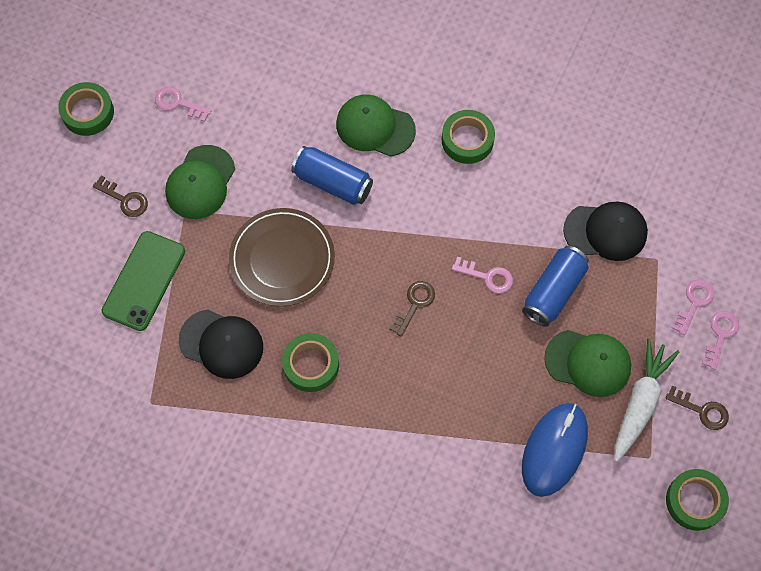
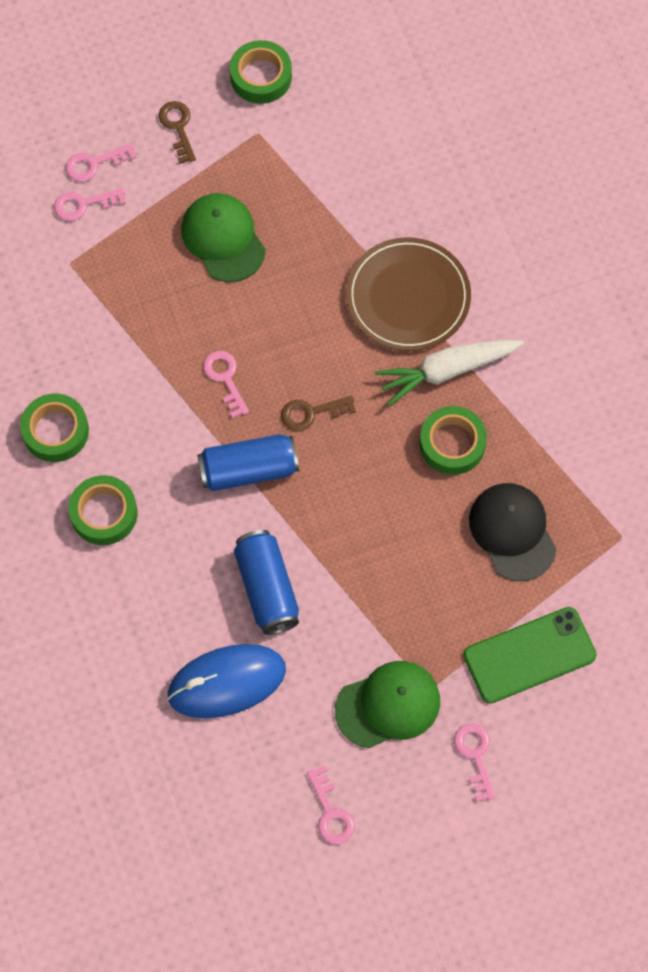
camera: 135 degrees left, 0 degrees up
green tape [58,82,114,136] -> green tape moved to [20,394,89,462]
brown key [93,176,148,217] -> pink key [454,723,496,802]
brown plate [229,208,335,307] -> brown plate moved to [346,237,471,351]
green cap [336,94,416,157] -> none
blue can [522,246,589,326] -> blue can moved to [197,434,299,491]
blue mouse [522,403,588,497] -> blue mouse moved to [167,644,286,719]
black cap [563,201,648,261] -> none
white carrot [615,338,679,462] -> white carrot moved to [375,340,524,406]

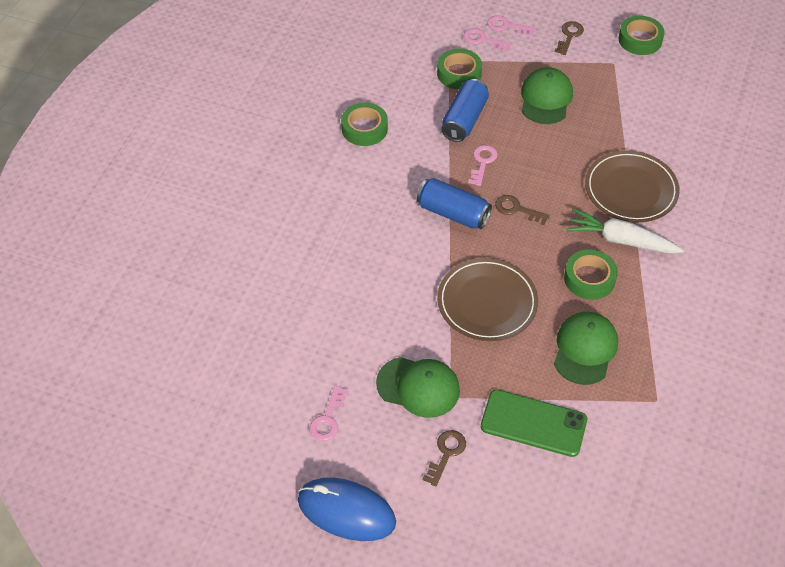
camera: 40 degrees right, 15 degrees down
green tape [68,475,138,545] -> green tape moved to [437,49,482,90]
blue mouse [167,644,286,719] -> blue mouse moved to [298,478,396,541]
blue can [234,530,299,635] -> blue can moved to [441,79,489,142]
pink key [454,723,496,802] -> brown key [423,430,466,487]
black cap [469,483,557,581] -> green cap [554,312,618,385]
none -> brown plate [437,258,538,341]

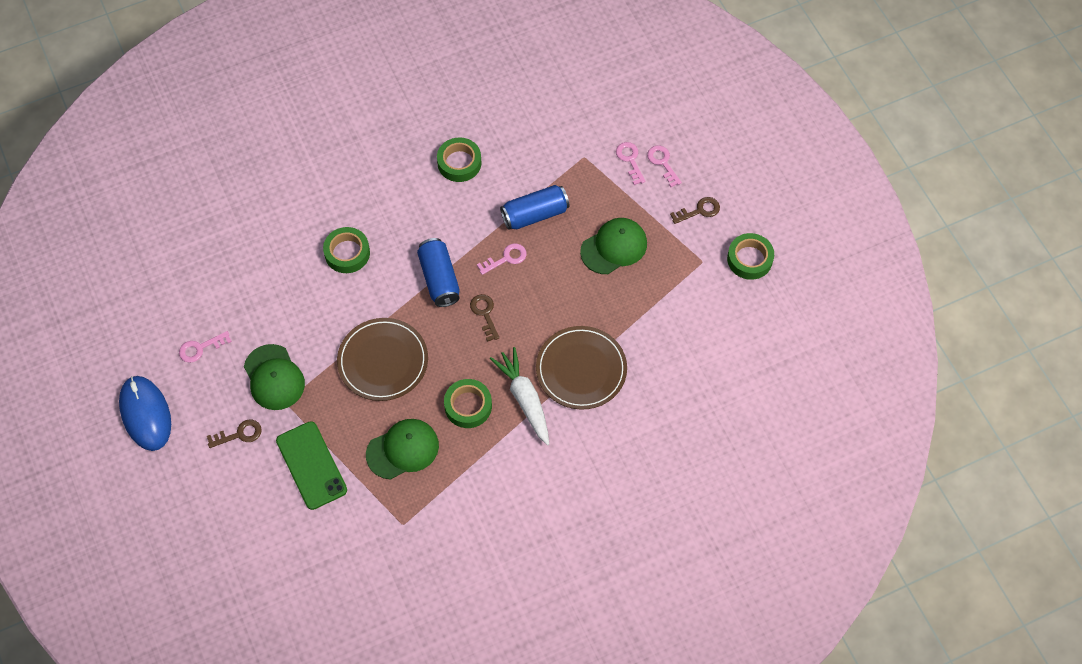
camera: 45 degrees right, 10 degrees up
green tape [437,49,482,90] -> green tape moved to [323,227,370,273]

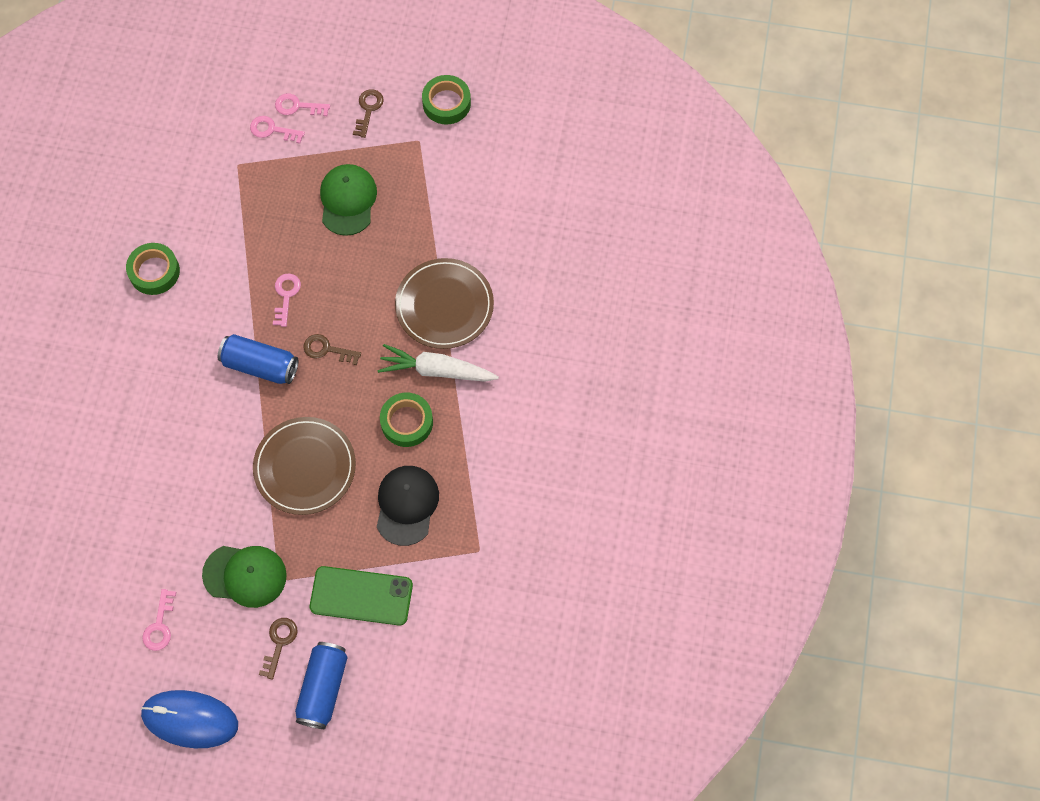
camera: 55 degrees left, 5 degrees up
green tape [323,227,370,273] -> none
green cap [366,419,439,479] -> black cap [377,466,439,546]
blue can [500,185,570,230] -> blue can moved to [295,642,348,729]

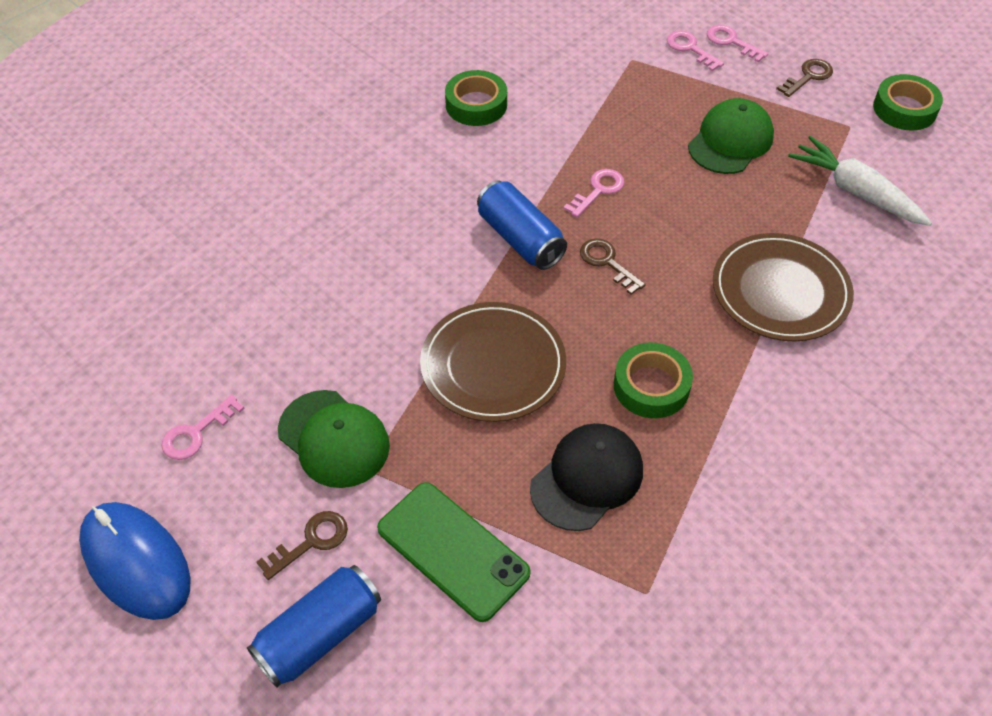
camera: 35 degrees right, 15 degrees down
white carrot [378,344,499,382] -> white carrot moved to [788,136,932,226]

